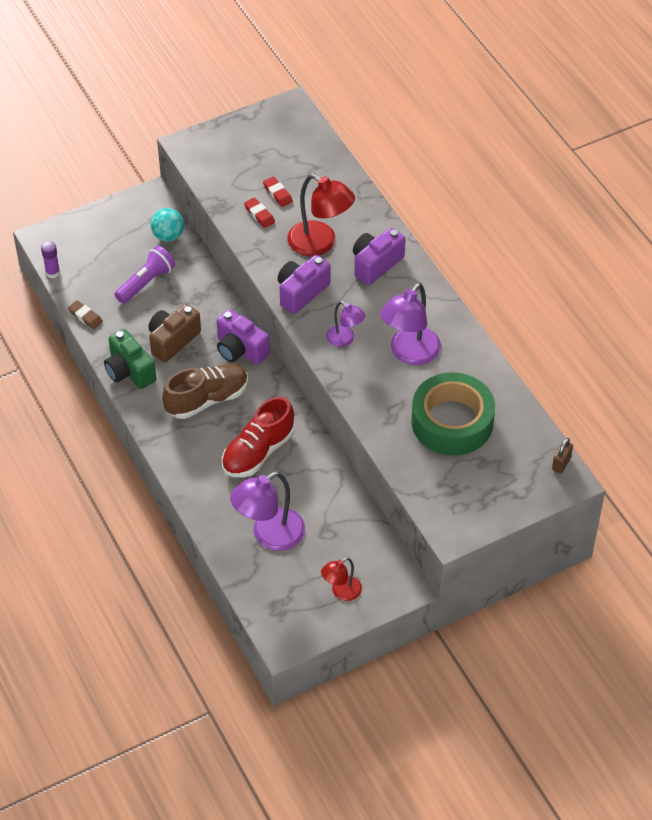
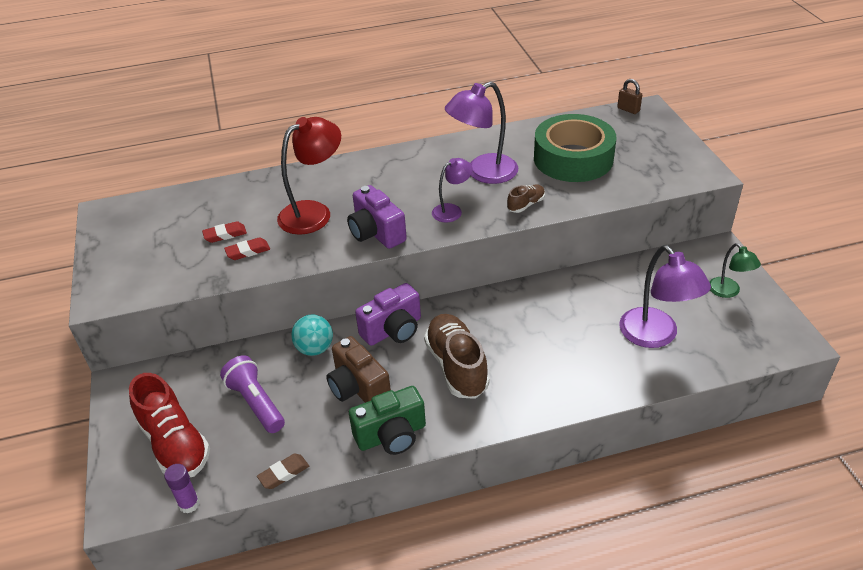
camera: 75 degrees left, 10 degrees down
turquoise ball [151,208,184,242] -> turquoise ball moved to [291,315,333,356]
red shoe [222,396,295,478] -> red shoe moved to [129,373,210,477]
red lamp [321,557,362,601] -> green lamp [709,243,761,298]
purple camera [353,228,406,285] -> none
purple lamp [380,283,441,365] -> purple lamp turned 105 degrees clockwise [445,82,518,184]
none -> brown shoe [507,185,545,213]

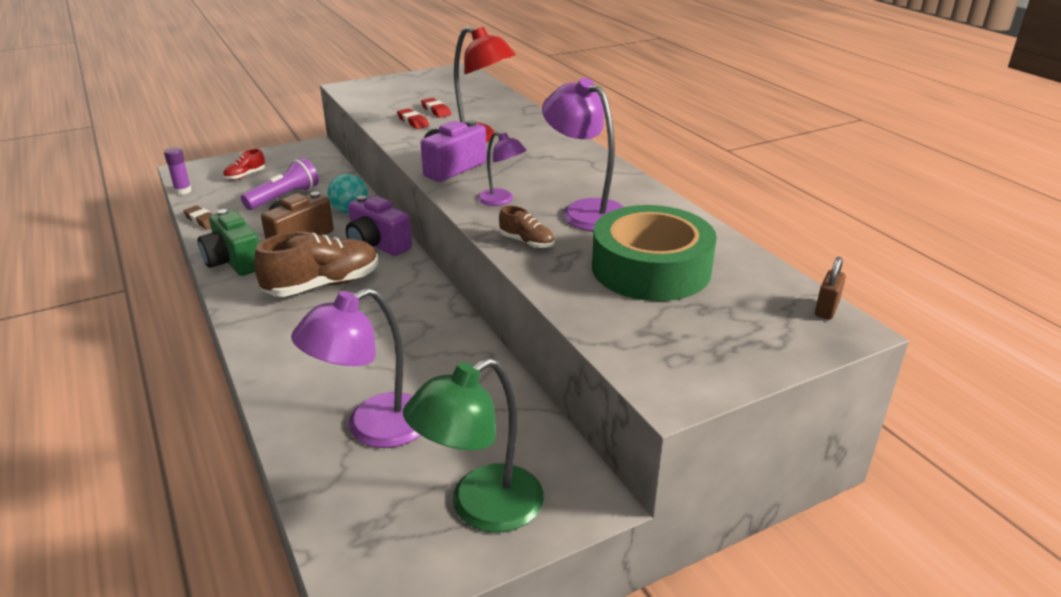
camera: 75 degrees right, 10 degrees down
red shoe [129,373,210,477] -> red shoe [223,149,265,180], size x0.48
green lamp [709,243,761,298] -> green lamp [403,358,544,533], size x1.78

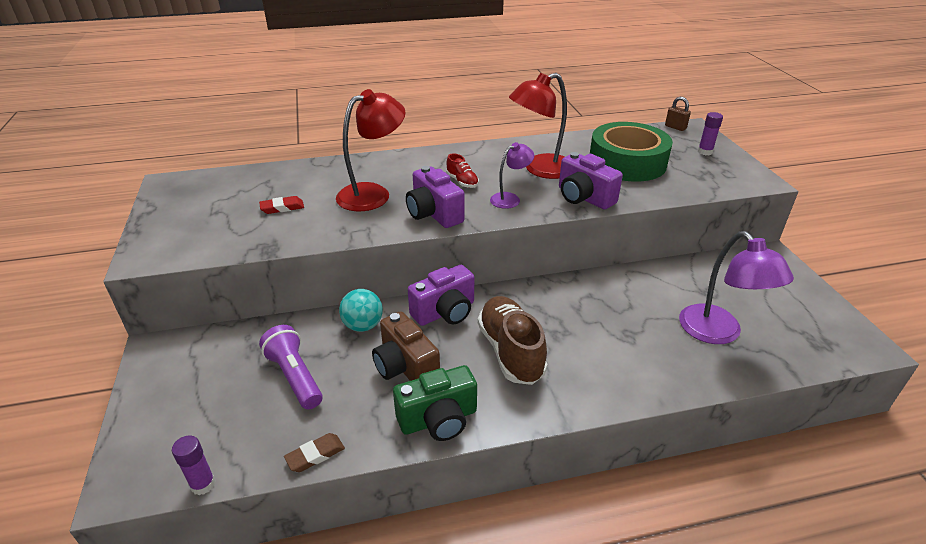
camera: 75 degrees left, 5 degrees up
red shoe [223,149,265,180] -> red shoe moved to [446,153,479,188]
red eraser [397,108,429,129] -> none
green lamp [403,358,544,533] -> none
brown shoe [499,206,554,248] -> purple camera [559,152,623,210]
purple lamp [542,78,624,231] -> red lamp [509,73,567,179]
none -> purple glue stick [698,112,723,155]

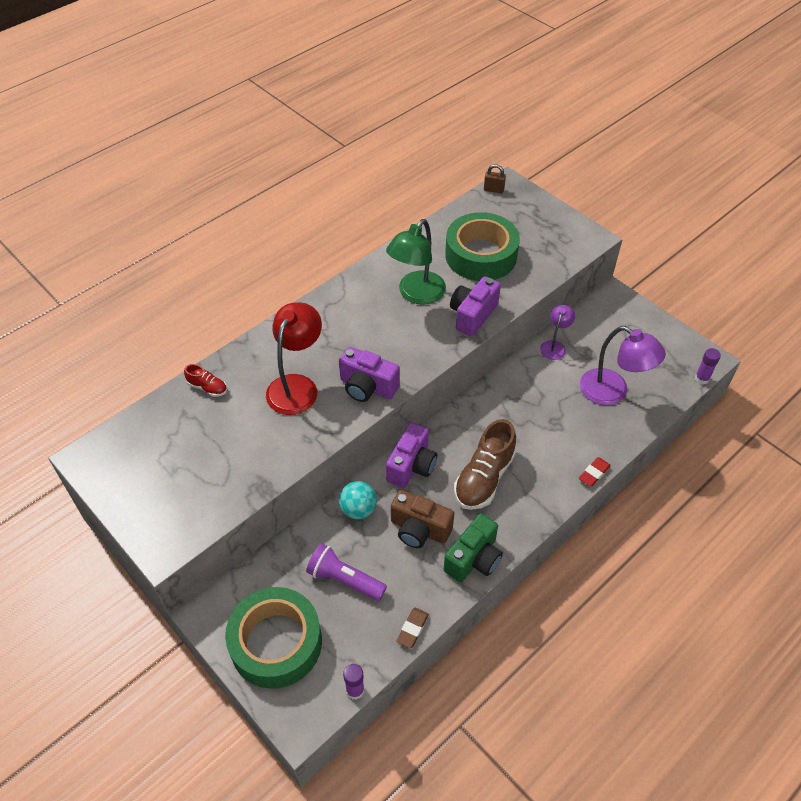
camera: 30 degrees left, 15 degrees up
red eraser [259,196,304,214] -> red eraser moved to [579,457,611,487]
red shoe [446,153,479,188] -> red shoe moved to [184,364,227,397]
brown shoe [478,296,547,385] -> brown shoe turned 105 degrees counterclockwise [454,419,516,510]
purple lamp [490,142,534,209] -> purple lamp moved to [540,305,575,360]
red lamp [509,73,567,179] -> green lamp [386,219,446,305]
purple camera [559,152,623,210] -> purple camera turned 105 degrees clockwise [450,276,501,337]
purple glue stick [698,112,723,155] -> purple glue stick moved to [695,348,721,384]
none -> green tape [225,587,322,689]

